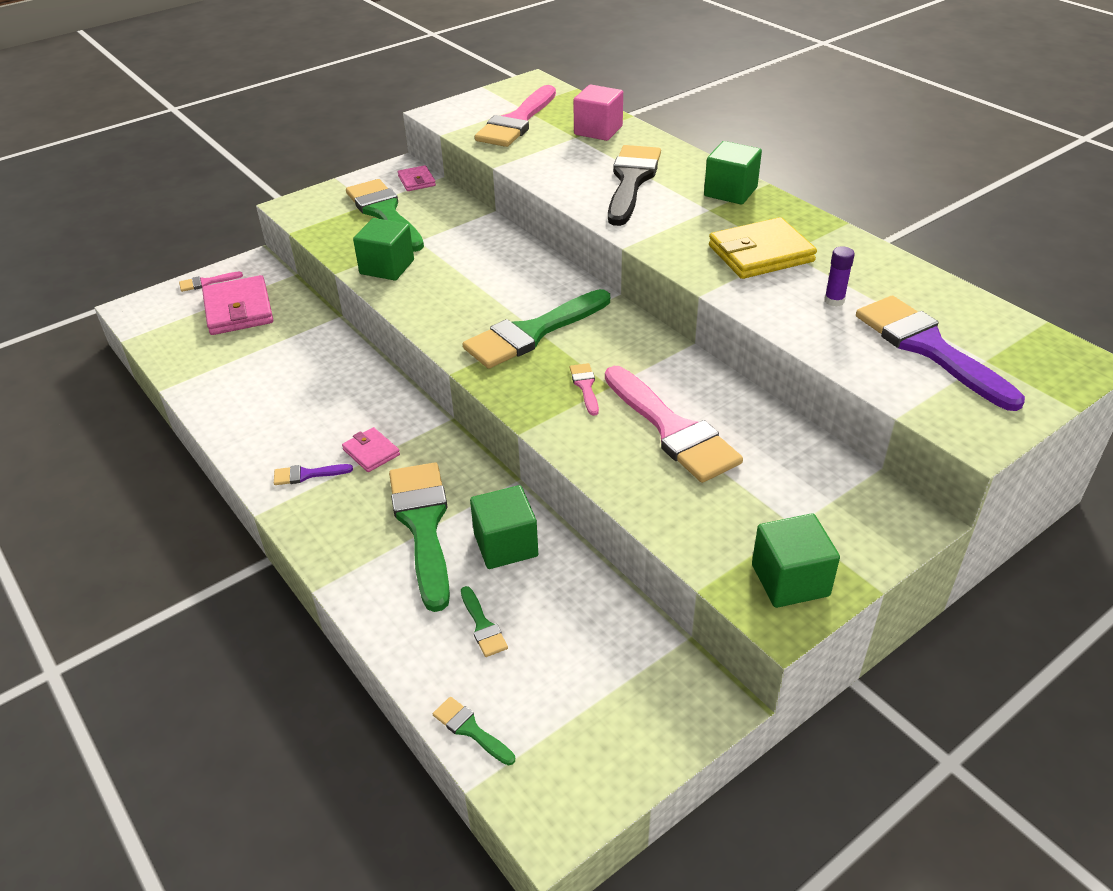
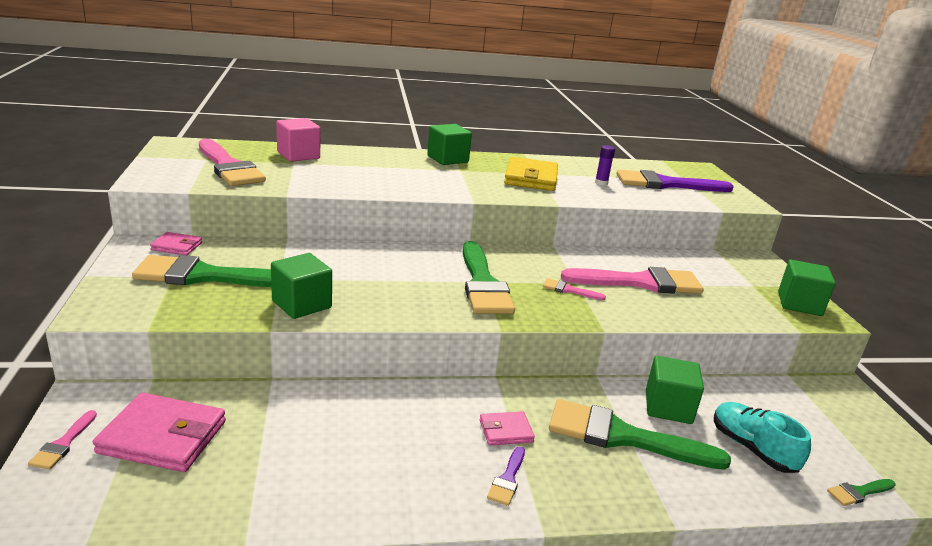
camera: 65 degrees left, 15 degrees down
green brush [461,586,508,657] -> turquoise shoe [714,402,811,473]
black brush [608,145,661,226] -> none

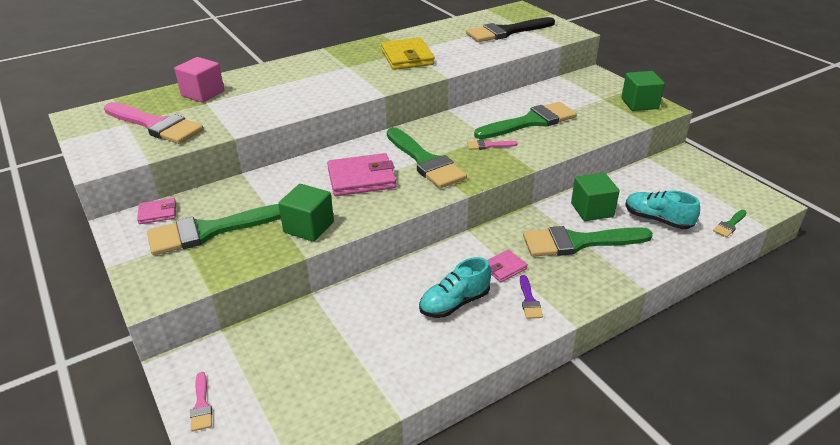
camera: 20 degrees left, 10 degrees up
pink wallet [93,393,226,472] -> pink wallet moved to [327,153,396,196]
green cube [427,124,472,165] -> none
pink brush [561,267,704,294] -> green brush [474,102,577,139]
purple glue stick [595,145,615,186] -> none
purple brush [617,170,734,192] -> black brush [466,17,555,42]
none -> turquoise shoe [419,257,491,318]

